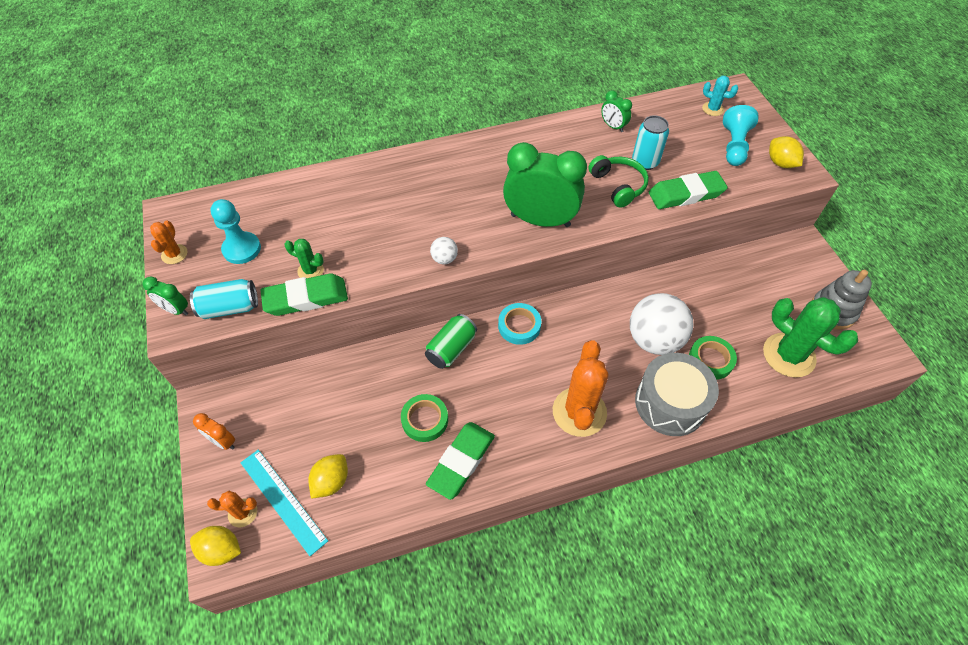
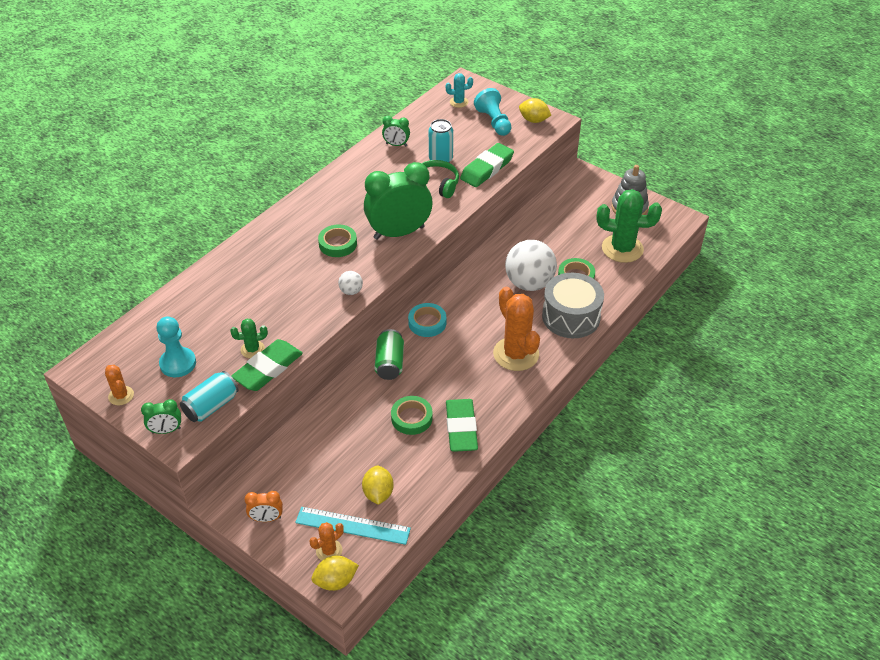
camera: 35 degrees left, 10 degrees down
none -> green tape [318,225,357,257]

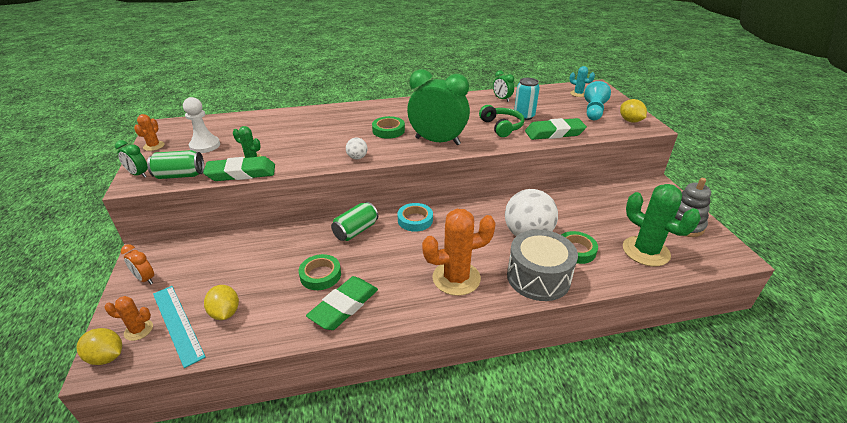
camera: 40 degrees right, 10 degrees down
turquoise pawn [156,317,196,377] -> white pawn [183,97,220,153]
turquoise can [180,371,239,422] -> green can [147,150,204,179]
yellow lemon [362,466,394,505] -> yellow lemon turned 60 degrees counterclockwise [204,285,239,320]
orange cactus [493,287,540,371] -> orange cactus turned 60 degrees clockwise [422,209,496,296]

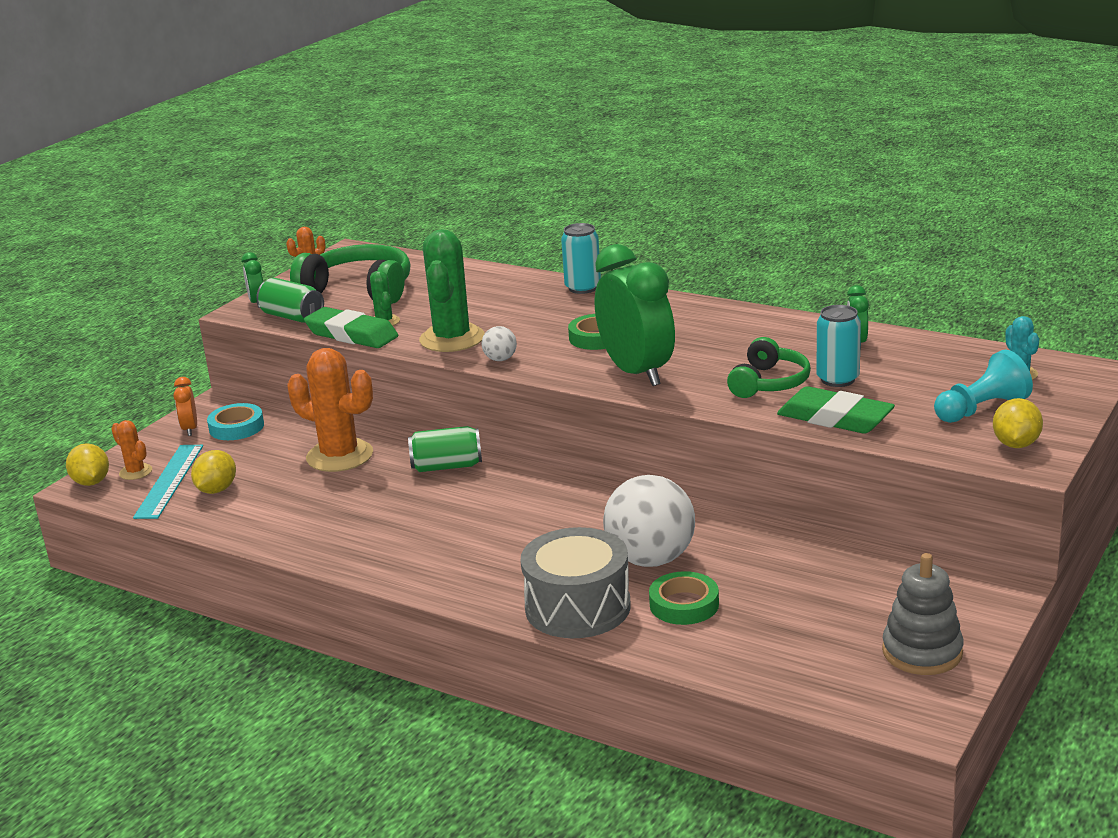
camera: 45 degrees right, 10 degrees down
white pawn [183,97,220,153] -> green headphones [290,244,410,304]
green tape [298,254,341,290] -> none
green eraser [306,276,378,330] -> none
turquoise tape [397,203,433,232] -> turquoise tape moved to [207,403,264,440]
orange cactus [422,209,496,296] -> orange cactus moved to [288,348,373,472]
green cactus [623,184,701,266] -> green cactus moved to [419,229,485,352]
none -> turquoise can [561,223,601,294]

